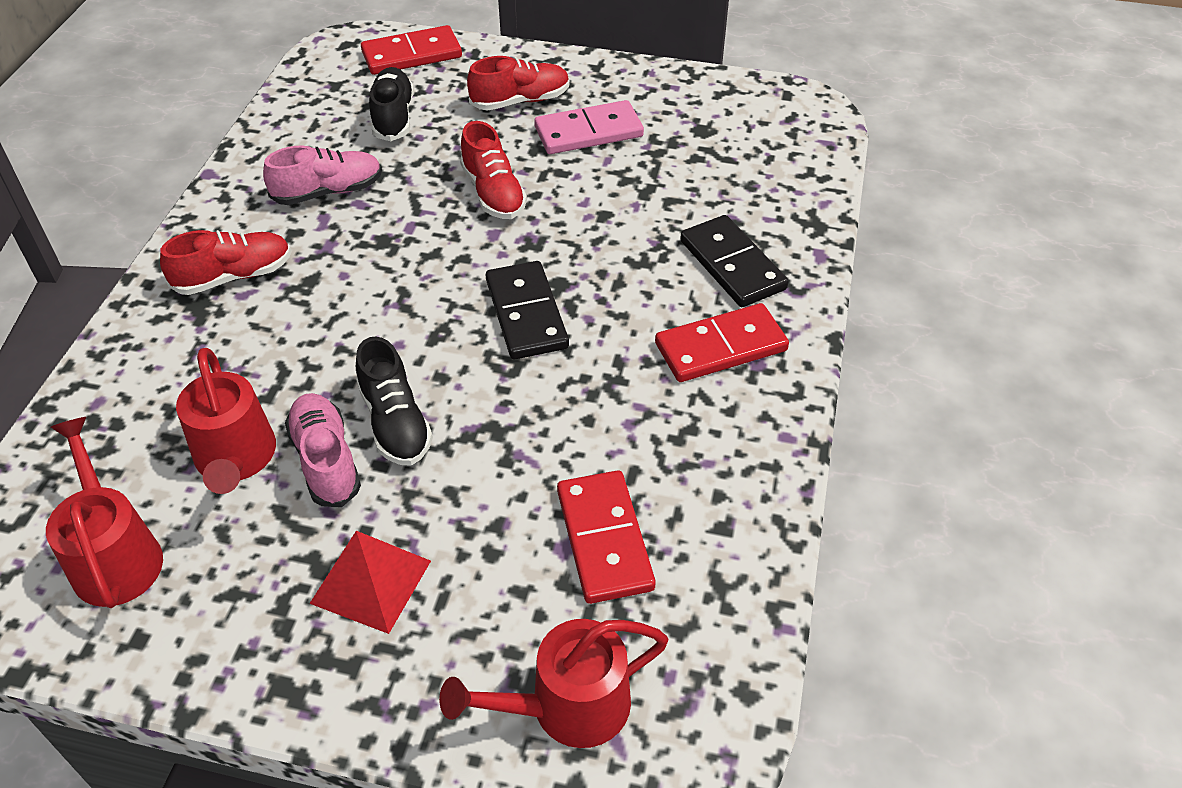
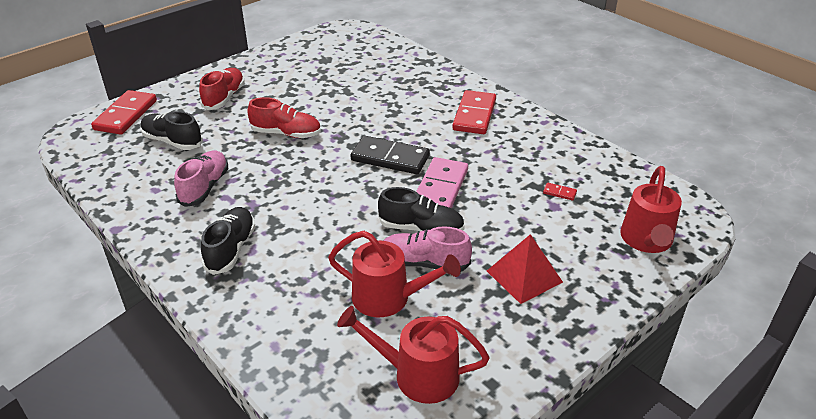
camera: 55 degrees left, 10 degrees down
red shoe [160,230,291,295] -> black shoe [201,207,256,275]
pink domino [534,100,644,154] -> pink domino moved to [416,157,468,208]
red domino [557,470,656,604] -> red domino [543,183,577,201], size x0.40
black domino [680,215,789,307] -> none

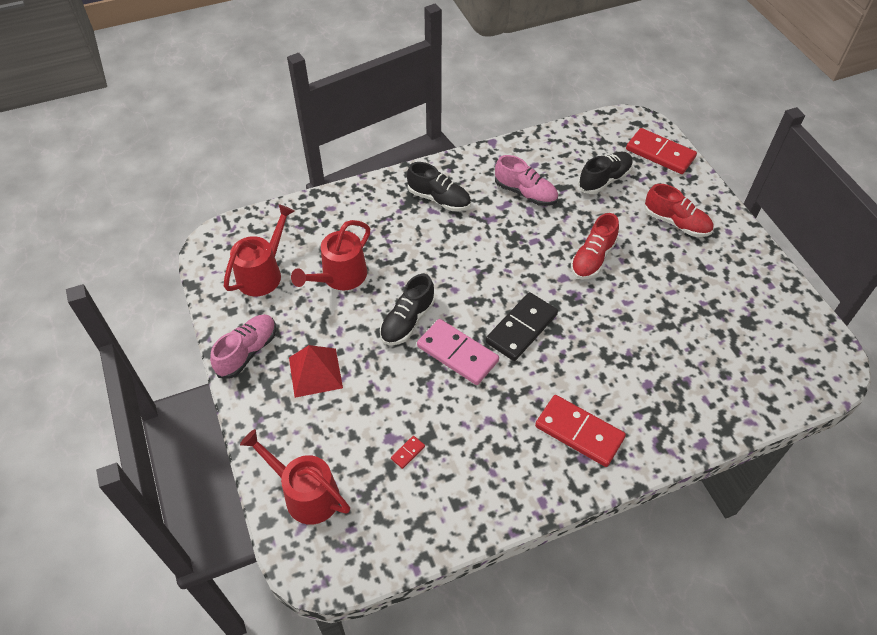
camera: 110 degrees right, 15 degrees up
pink shoe [383,226,472,271] -> pink shoe moved to [210,314,276,379]

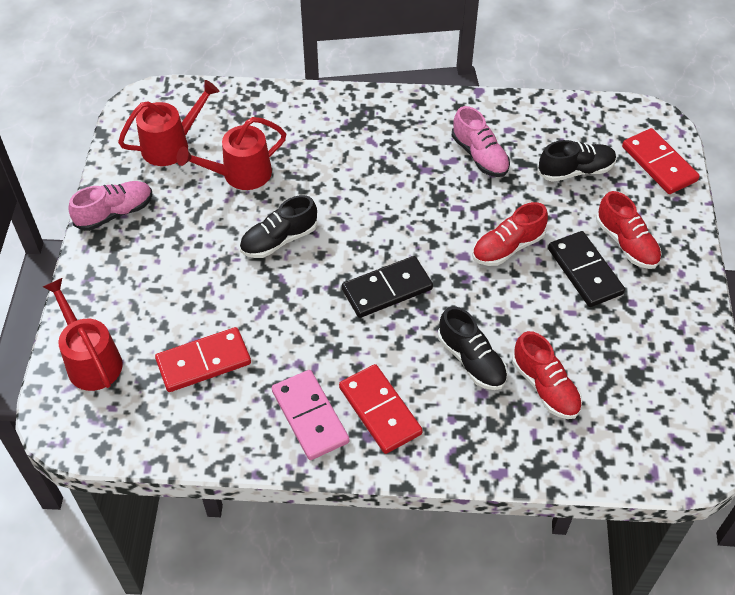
camera: 25 degrees right, 0 degrees up
red pyramid [289,345,343,398] -> none
red domino [391,436,425,469] -> red domino [155,327,251,392], size x2.48
black shoe [407,162,471,211] -> black shoe moved to [438,306,508,390]
pink domino [417,319,499,385] -> pink domino moved to [272,370,349,460]
none -> red shoe [512,331,582,419]
none -> black domino [548,231,625,307]

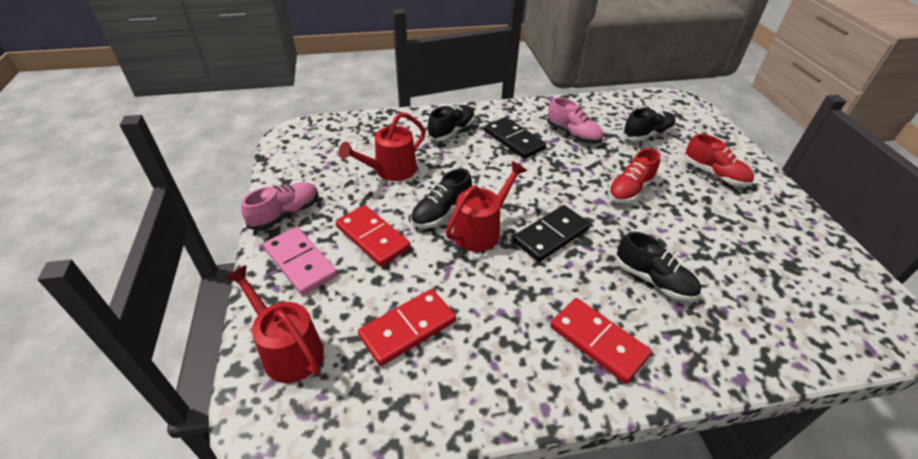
camera: 15 degrees left, 10 degrees down
red watering can [118,80,220,166] -> red watering can moved to [446,161,527,252]
pink domino [272,370,349,460] -> pink domino moved to [263,227,337,295]
red shoe [512,331,582,419] -> none
black domino [548,231,625,307] -> black domino moved to [484,117,546,159]
red domino [622,128,700,194] -> red domino moved to [336,205,411,267]
none -> black shoe [427,105,475,141]

